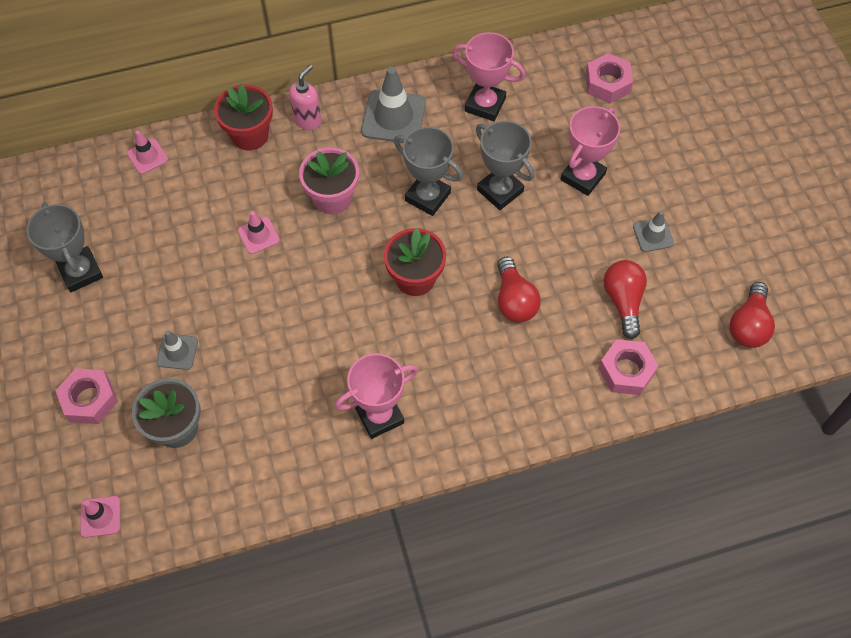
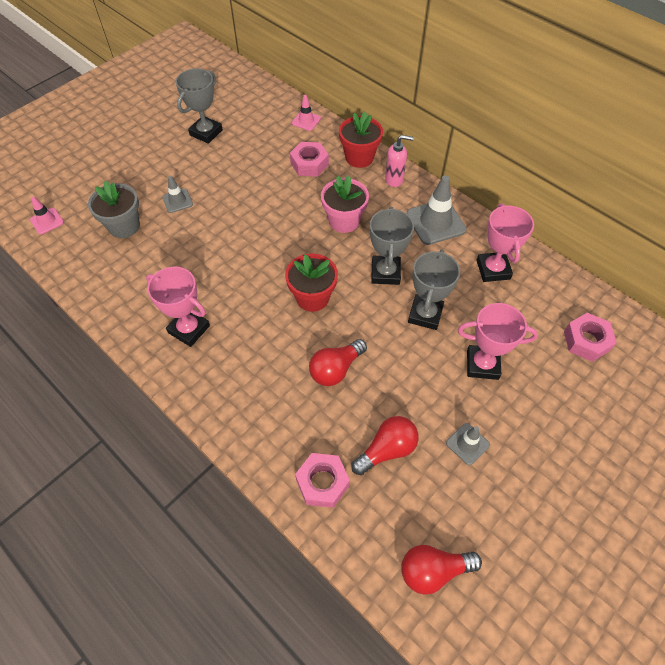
camera: 60 degrees right, 5 degrees down
pink nut [55,368,118,424] -> pink nut moved to [290,142,329,177]
pink traffic cone [238,211,280,254] -> none

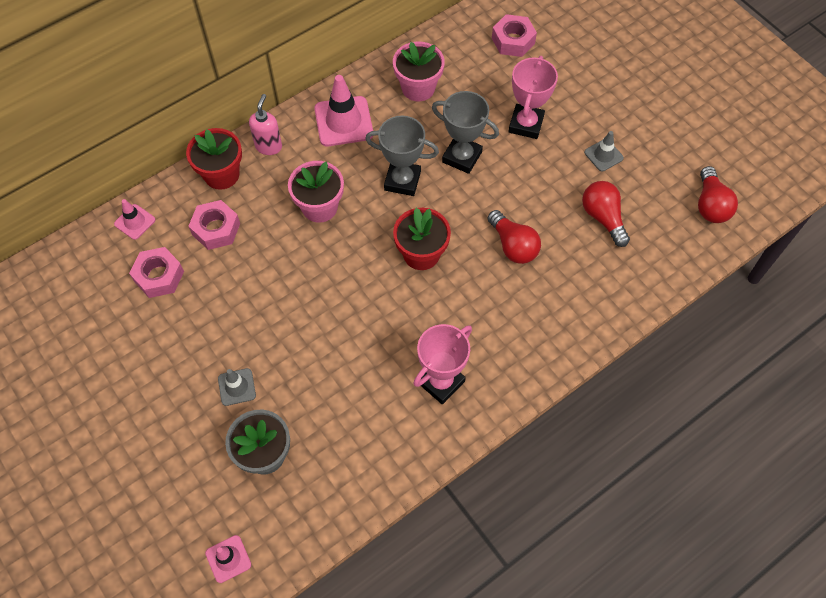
camera: 80 degrees left, 5 degrees up
grey trophy [176,69,223,144] -> none
pink nut [295,453,350,508] -> pink nut moved to [129,247,184,298]
grey traffic cone [406,175,467,245] -> pink traffic cone [314,75,373,146]
pink trophy [476,203,534,282] -> pink flower pot [393,42,445,101]

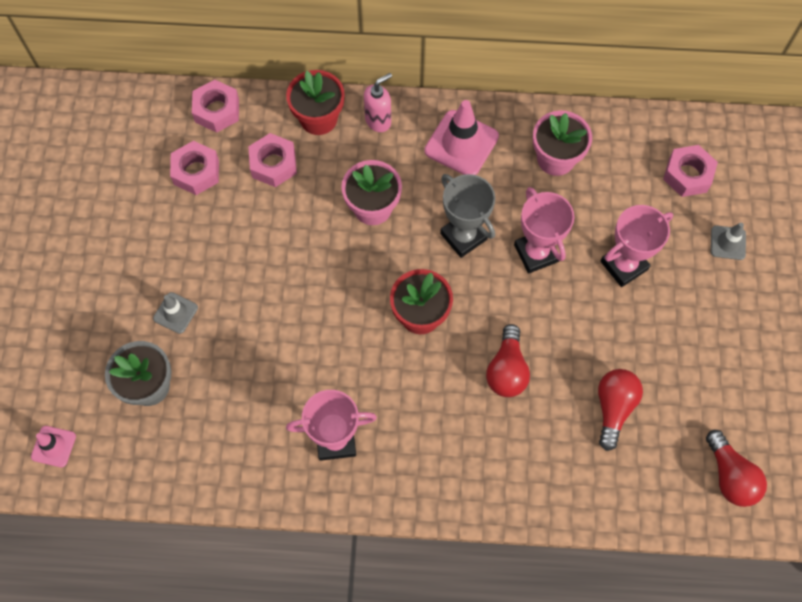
camera: 40 degrees right, 5 degrees up
pink traffic cone [114,199,156,240] -> pink nut [192,80,239,133]
grey trophy [432,91,499,174] -> pink trophy [514,187,574,274]
grey traffic cone [584,131,624,172] -> grey traffic cone moved to [711,223,746,260]
red light bulb [698,166,738,223] -> red light bulb turned 60 degrees counterclockwise [706,430,767,507]

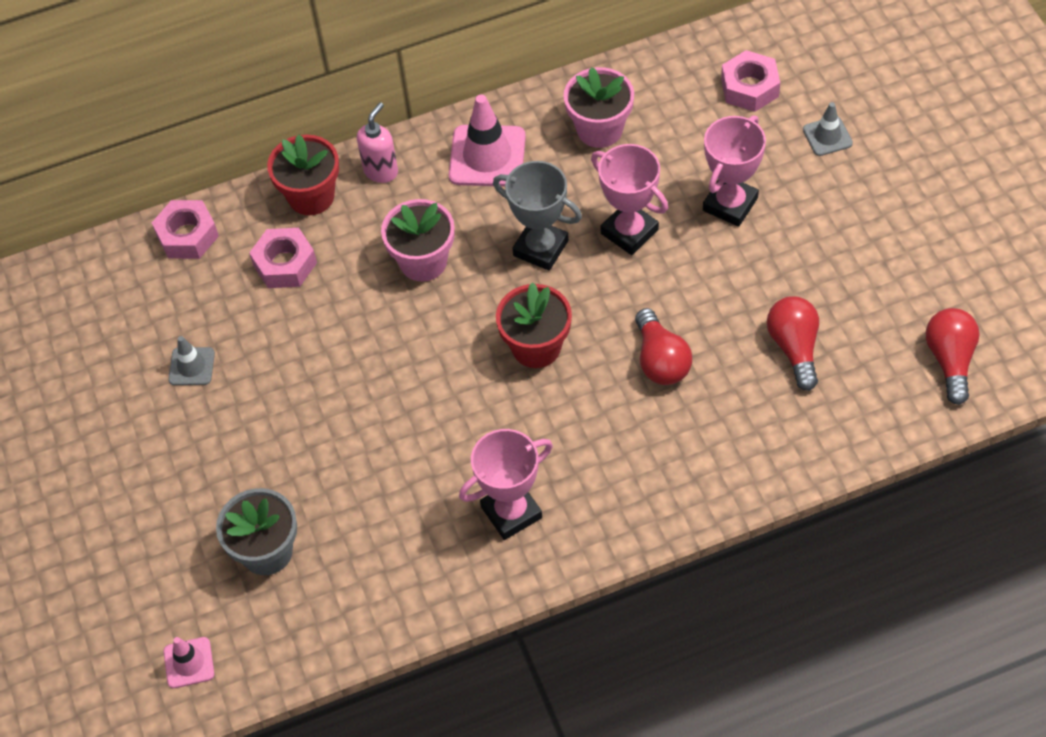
camera: 20 degrees left, 10 degrees down
grey traffic cone [153,292,198,334] -> grey traffic cone moved to [168,336,215,385]
pink nut [170,141,219,195] -> none
red light bulb [706,430,767,507] -> red light bulb turned 135 degrees counterclockwise [926,308,980,405]

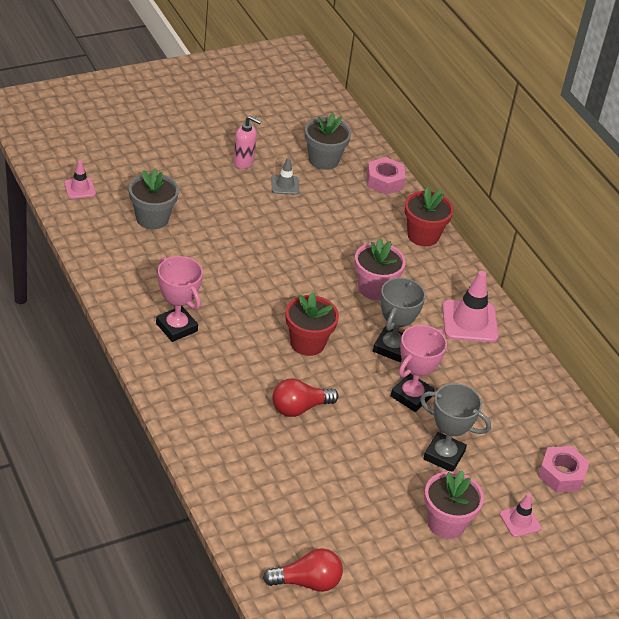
camera: 75 degrees right, 15 degrees down
pink nut [249,228,317,288] -> none
pink soap dispenser [357,102,398,183] -> pink soap dispenser moved to [233,116,261,169]
pink flower pot [564,67,634,148] -> pink flower pot moved to [424,470,484,539]
pink trophy [703,115,766,227] -> grey trophy [420,383,491,471]
red light bulb [767,296,819,391] -> none
grey traffic cone [803,102,853,156] -> pink traffic cone [500,493,541,537]
none -> grey flower pot [305,113,351,170]

